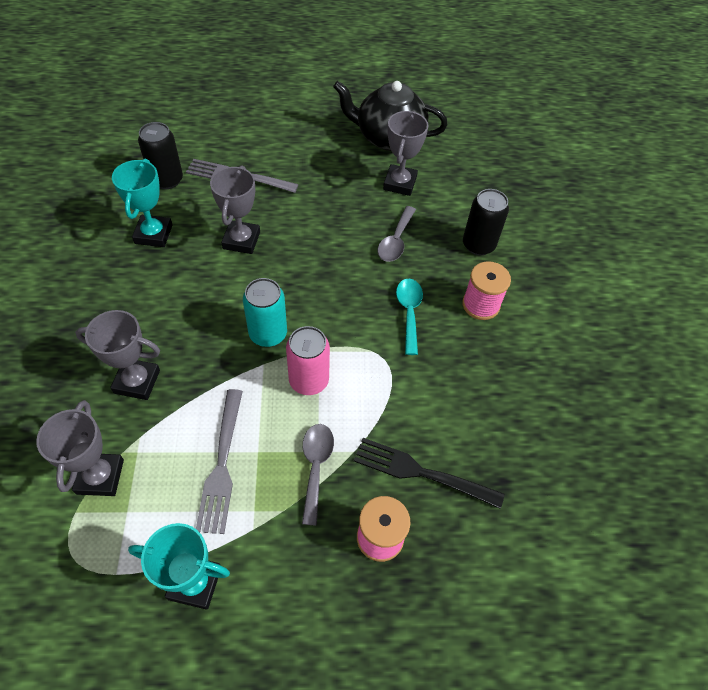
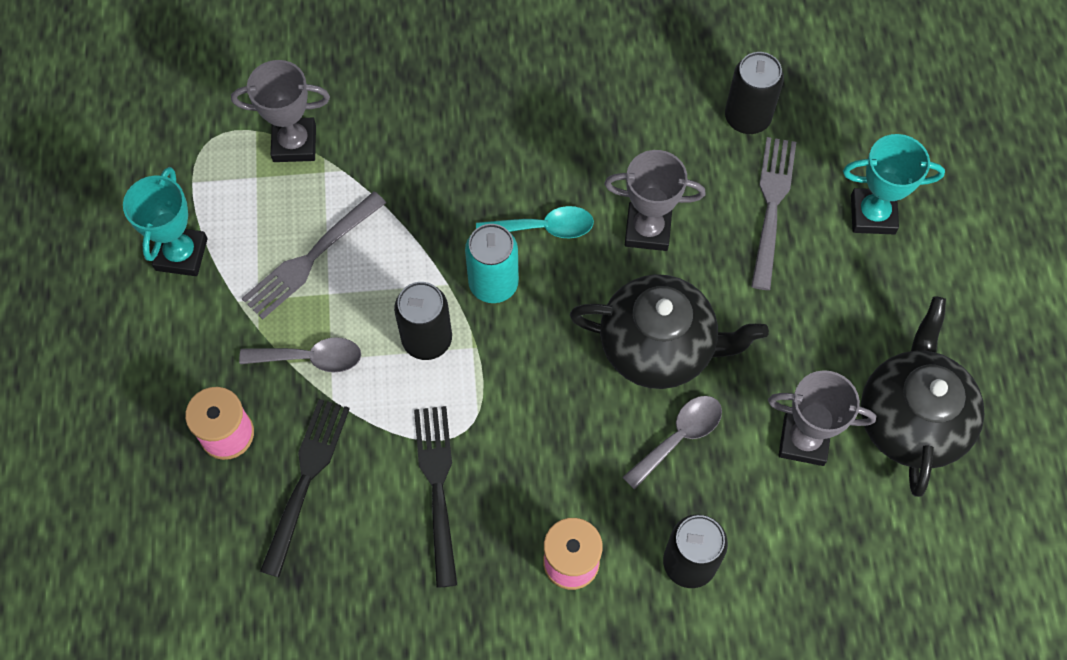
camera: 90 degrees right, 10 degrees up
grey trophy [75,310,160,400] -> none
turquoise trophy [112,158,173,247] -> turquoise trophy moved to [843,134,945,234]
grey fork [196,389,243,534] -> grey fork turned 45 degrees counterclockwise [242,191,386,320]
pink can [286,326,330,395] -> black can [394,282,452,360]
grey spoon [378,206,416,262] -> grey spoon turned 120 degrees clockwise [622,396,722,490]
turquoise spoon [396,279,423,355] -> turquoise spoon moved to [476,206,594,238]
none -> black fork [414,406,457,588]
none -> black teapot [570,274,769,389]

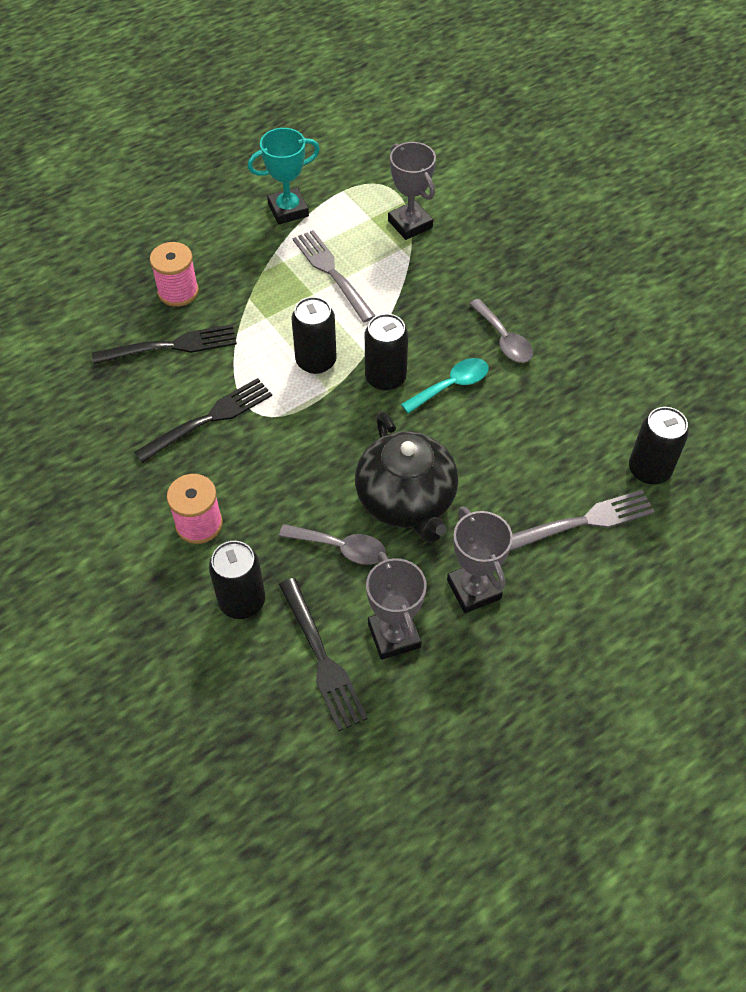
camera: 60 degrees right, 10 degrees down
grey spoon [239,337,361,372] -> grey spoon moved to [469,299,533,363]
grey fork [242,191,386,320] -> grey fork turned 45 degrees clockwise [293,230,375,322]
turquoise can [465,224,519,303] -> black can [365,314,408,391]
turquoise spoon [476,206,594,238] -> turquoise spoon turned 90 degrees counterclockwise [401,358,488,414]
grey trophy [604,150,706,251] -> grey trophy moved to [447,507,513,613]
turquoise trophy [843,134,945,234] -> none
black teapot [861,296,985,497] -> none
none -> black fork [279,578,368,731]

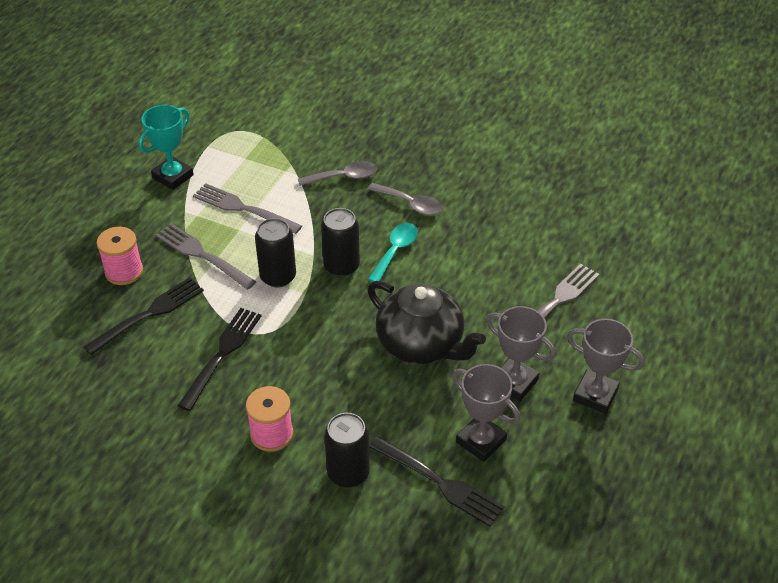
camera: 30 degrees left, 10 degrees down
grey spoon [279,524,386,565] -> grey spoon moved to [298,161,377,186]
grey trophy [388,142,436,240] -> grey trophy moved to [567,319,645,414]
black can [629,407,689,484] -> none
none -> grey fork [156,223,257,290]

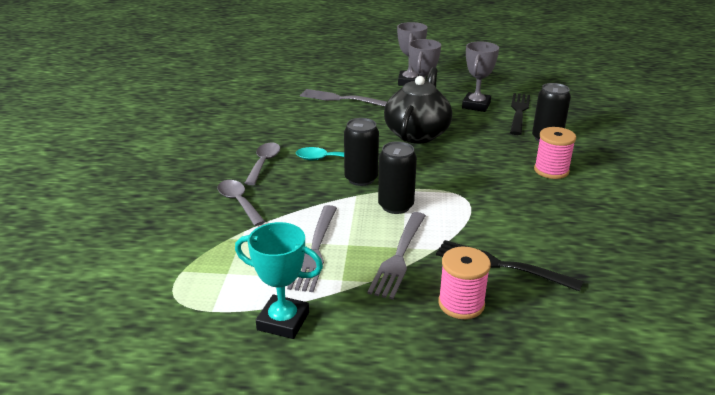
camera: 110 degrees left, 15 degrees down
black fork [177,308,261,411] -> none

